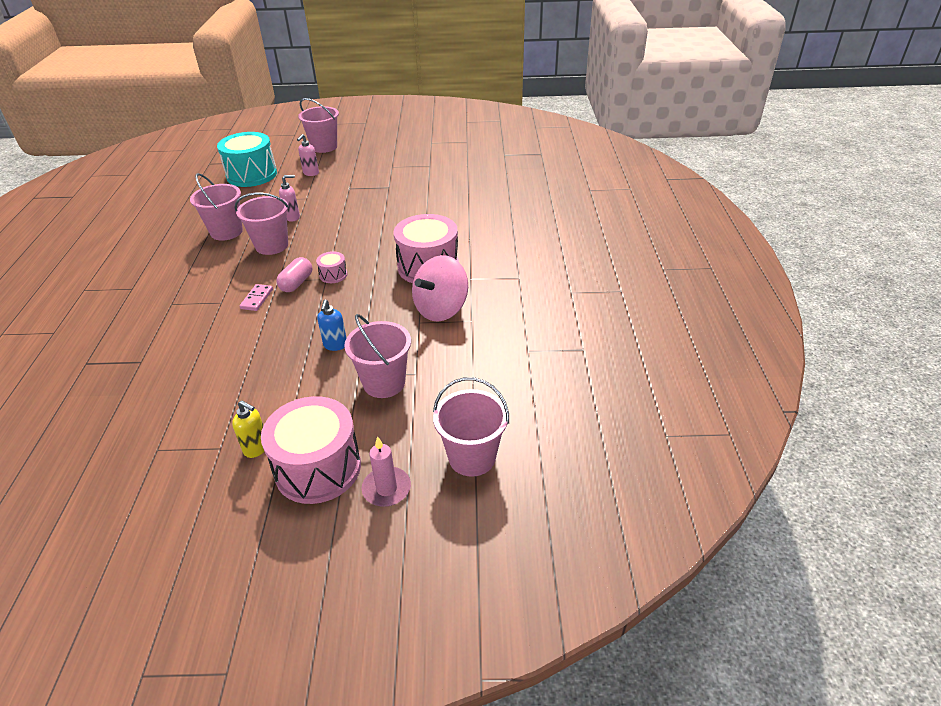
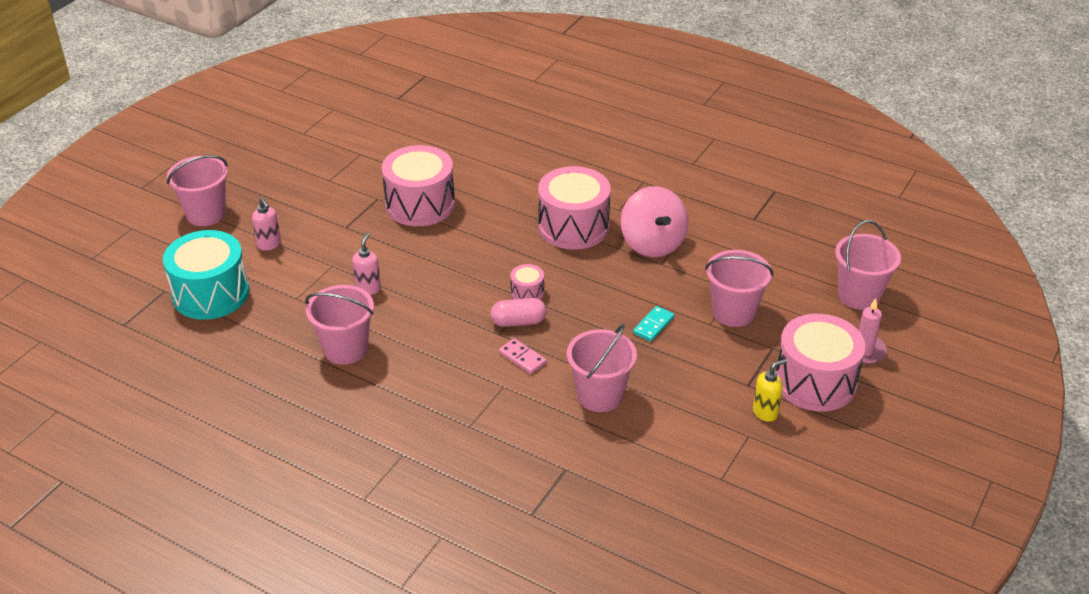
camera: 60 degrees left, 0 degrees up
pink bucket [235,193,289,255] -> pink bucket moved to [567,324,637,412]
pink capsule [277,257,312,292] -> pink capsule turned 60 degrees counterclockwise [491,298,546,327]
blue soap dispenser [317,299,346,351] -> turquoise domino [633,306,674,342]
none -> pink drum [382,145,455,226]

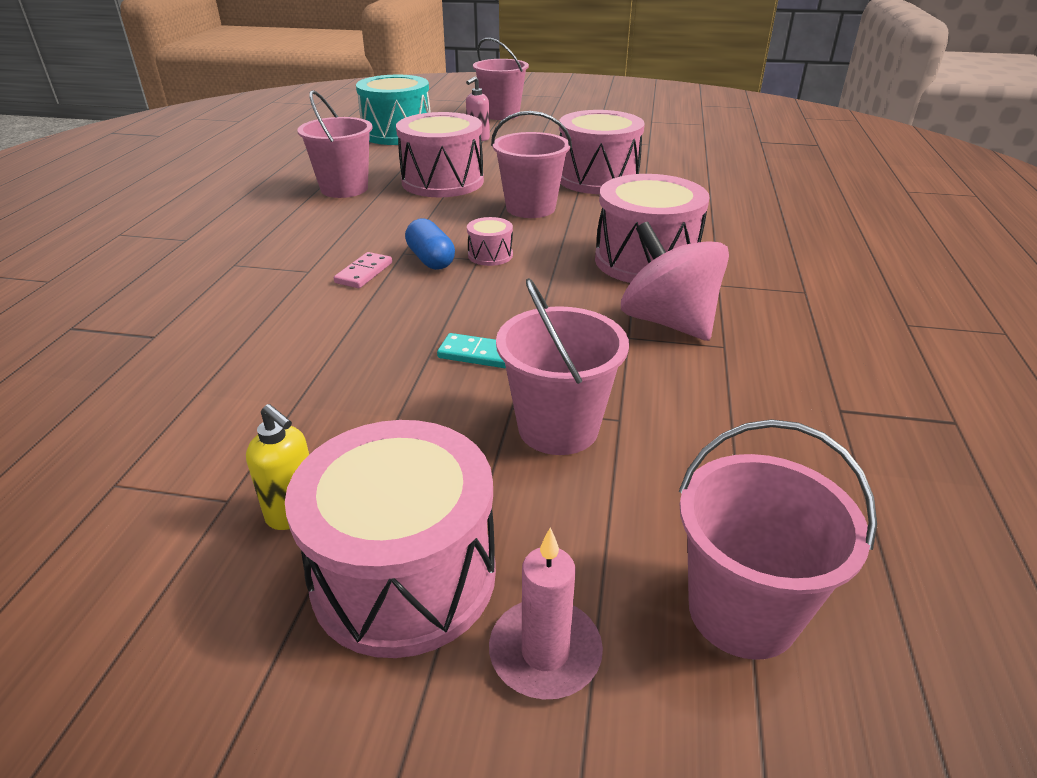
camera: 70 degrees right, 5 degrees down
pink soap dispenser [352,233,381,295] -> pink drum [396,112,484,197]
pink capsule [491,298,546,327] -> blue capsule [405,218,455,270]
pink bucket [567,324,637,412] -> pink bucket moved to [491,111,572,218]
pink spinning top [621,186,689,257] -> pink spinning top turned 90 degrees clockwise [621,221,729,341]

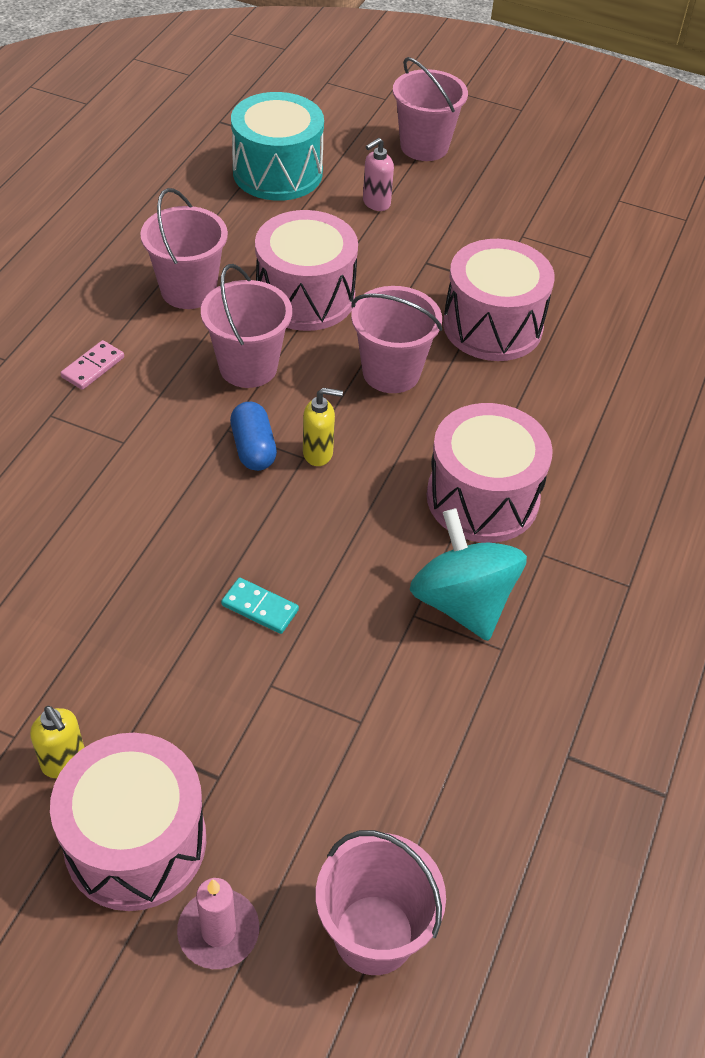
camera: 10 degrees right, 15 degrees up
pink domino [334,252,392,288] -> pink domino moved to [60,340,124,390]
pink drum [467,217,513,266] -> yellow soap dispenser [303,388,343,466]
pink bucket [496,278,629,455] -> pink bucket moved to [201,264,292,388]
pink spinning top [621,221,729,341] -> turquoise spinning top [410,508,527,641]

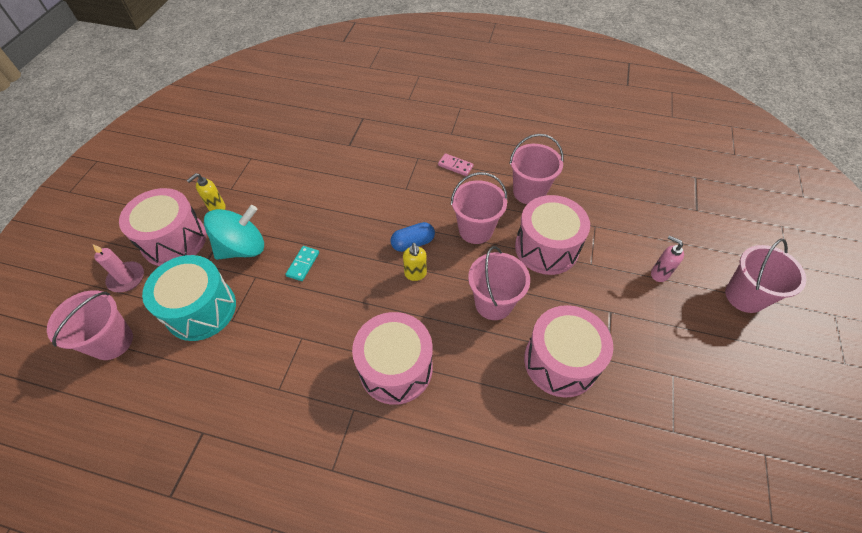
camera: 85 degrees right, 5 degrees up
turquoise drum [231,92,324,201] -> turquoise drum moved to [142,255,236,341]
turquoise spinning top [410,508,527,641] -> turquoise spinning top moved to [204,205,264,260]

